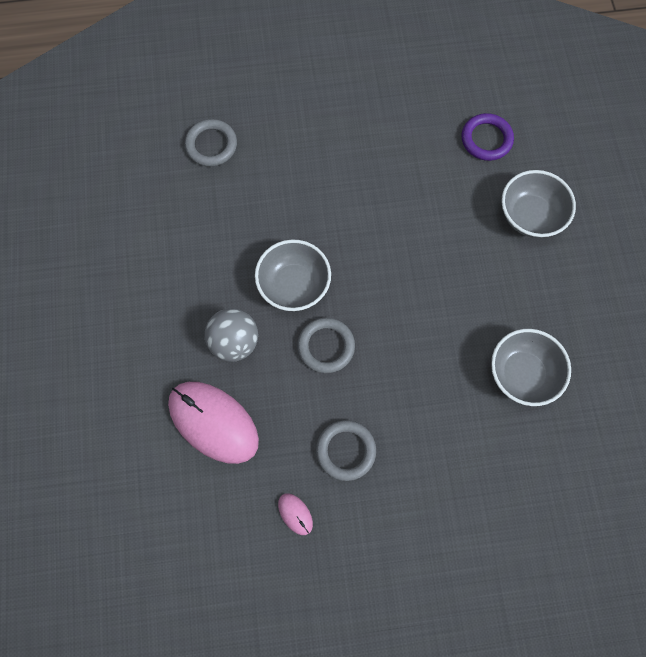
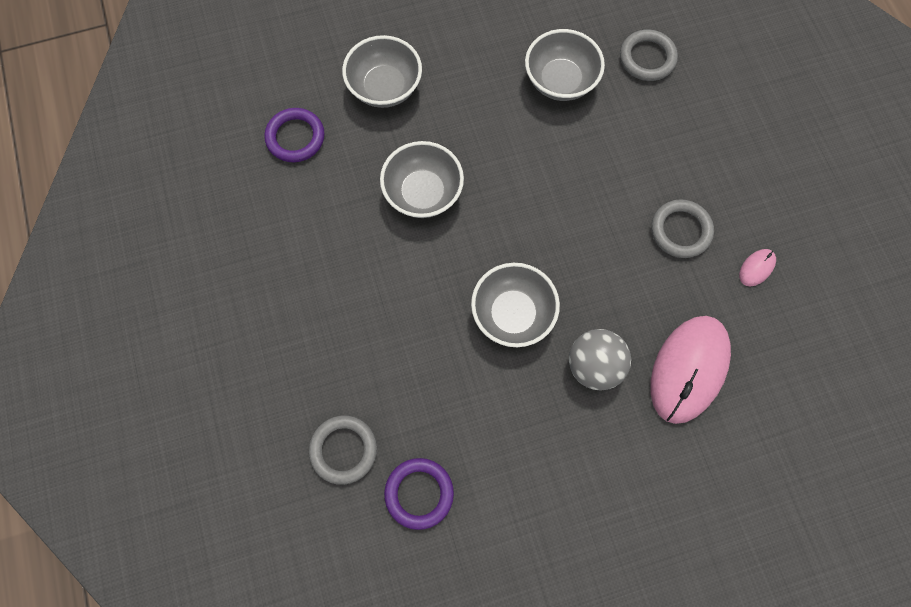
camera: 100 degrees left, 0 degrees up
grey ring [297,318,355,373] -> grey ring moved to [620,30,678,81]
none -> grey bowl [380,141,464,218]
none -> purple ring [384,458,454,530]

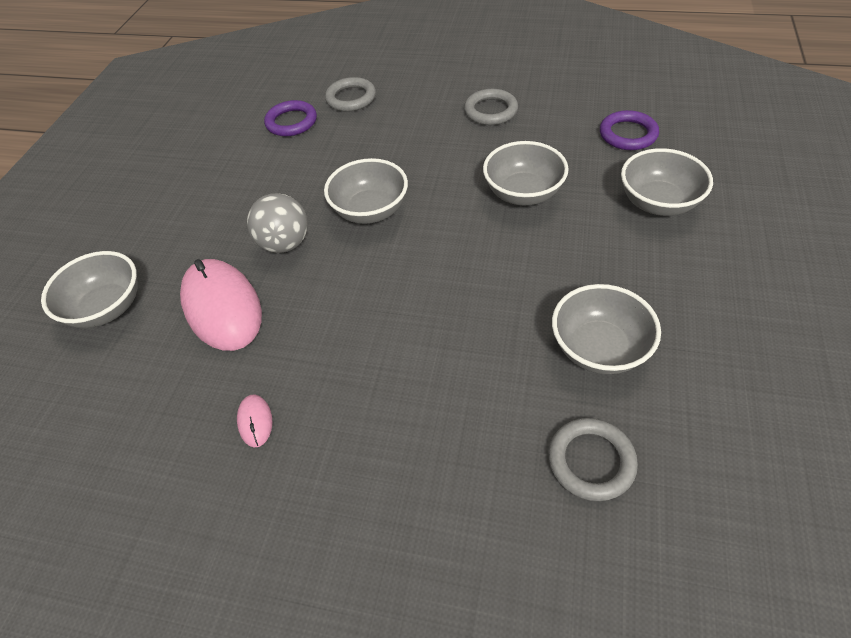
camera: 125 degrees right, 20 degrees down
grey ring [651,199,714,258] -> grey ring moved to [464,89,518,125]
none -> grey bowl [41,251,138,328]

